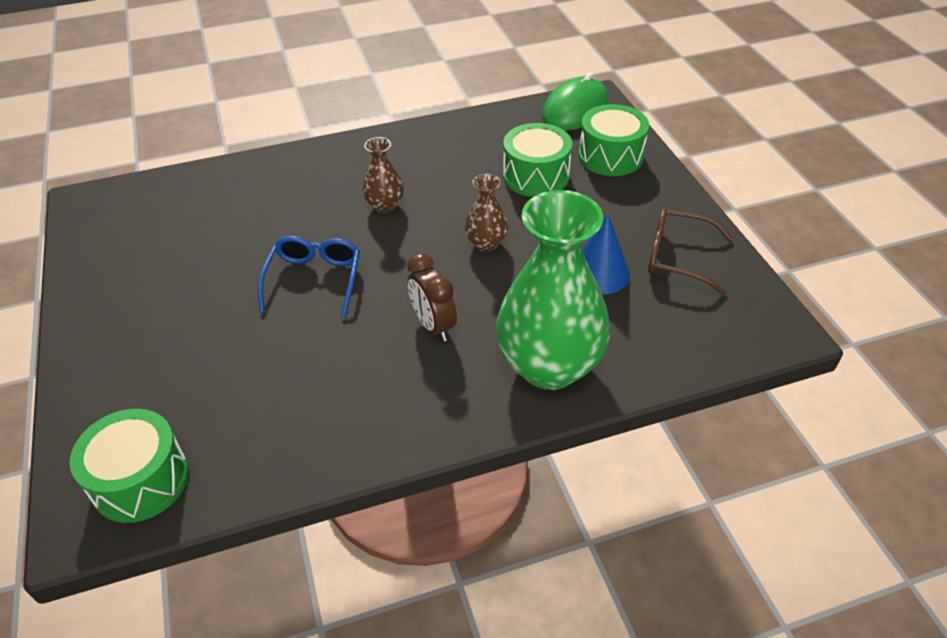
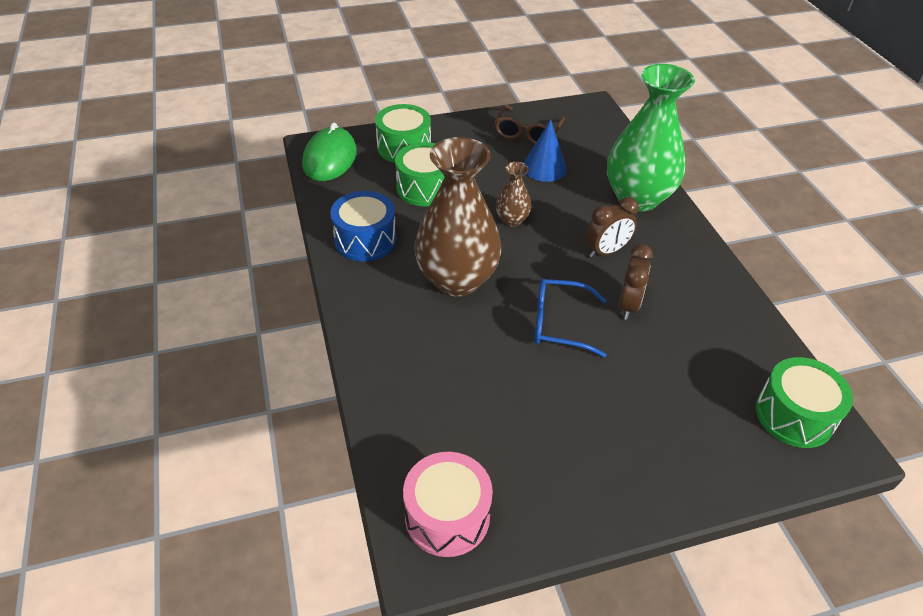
camera: 90 degrees left, 0 degrees up
brown vase [363,137,404,213] -> brown vase [414,137,502,296], size x2.19
green mouse [542,72,608,131] -> green mouse turned 60 degrees clockwise [302,123,357,181]
none -> blue drum [330,191,397,261]
none -> pink drum [403,452,493,557]
none -> brown clock [618,244,653,320]

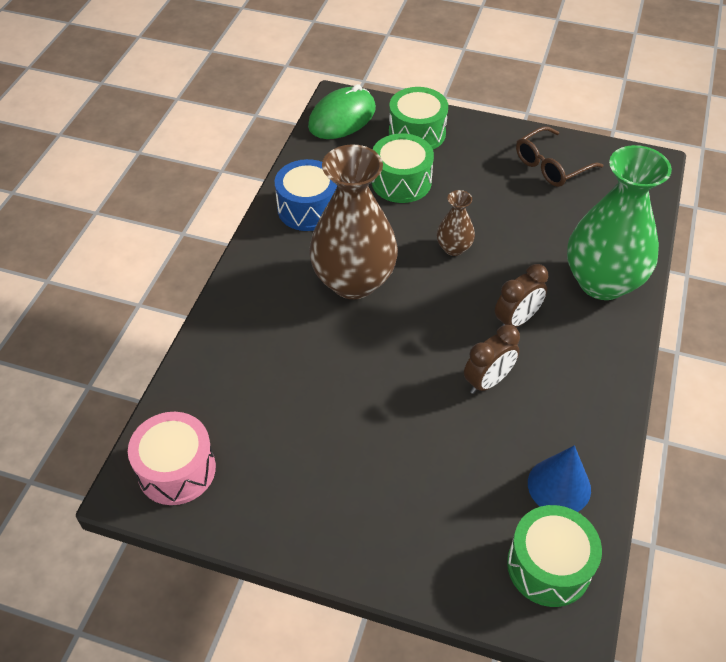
camera: 35 degrees right, 5 degrees up
blue cone [524,119,567,182] -> blue cone moved to [528,445,591,512]
blue glasses [534,279,607,357] -> none
brown clock [586,197,639,258] -> brown clock turned 45 degrees counterclockwise [495,264,548,327]

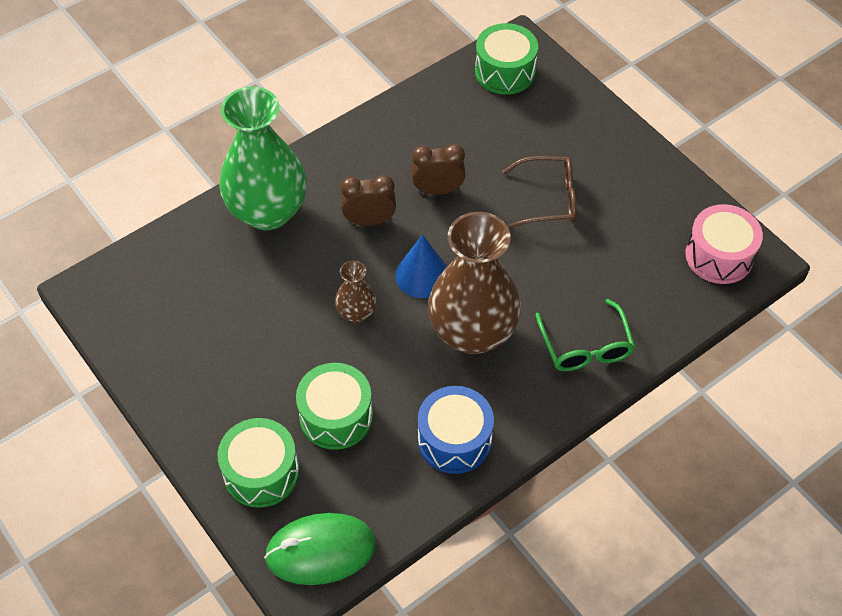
camera: 145 degrees left, 5 degrees up
brown glasses [516,126,603,187] -> brown glasses moved to [502,156,577,229]
blue cone [528,445,591,512] -> blue cone moved to [395,234,447,298]
none -> green glasses [536,299,635,371]

